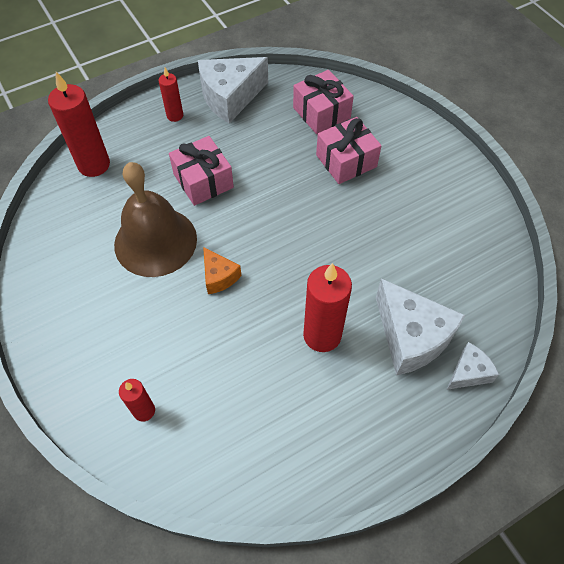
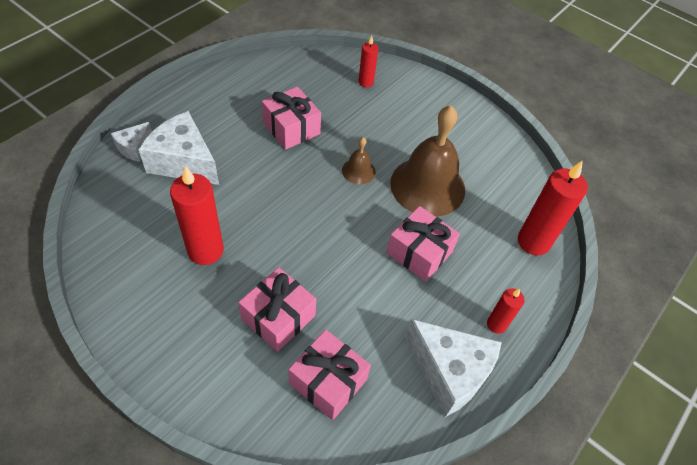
camera: 155 degrees right, 5 degrees down
white cheese [198,57,268,124] -> white cheese turned 90 degrees clockwise [405,319,502,417]
orange cheese [203,247,241,294] -> brown bell [342,137,376,184]
red candle [303,263,352,352] -> red candle moved to [170,165,224,265]
none -> pink gift [262,87,321,150]

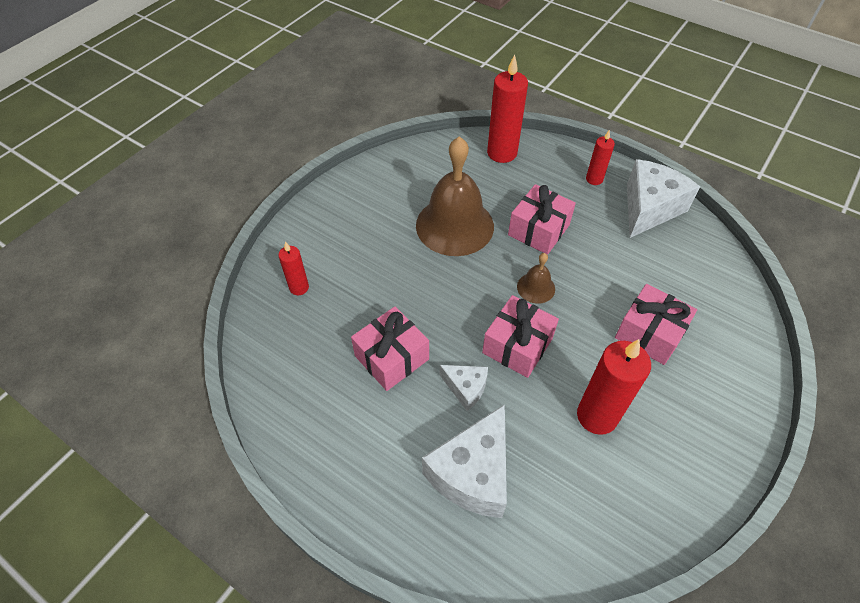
camera: 90 degrees left, 0 degrees up
white cheese [111,122,152,162] -> white cheese moved to [440,365,488,411]
pink gift [289,329,371,420] -> pink gift moved to [482,295,559,378]
brown bell [342,137,376,184] -> brown bell moved to [517,253,555,304]

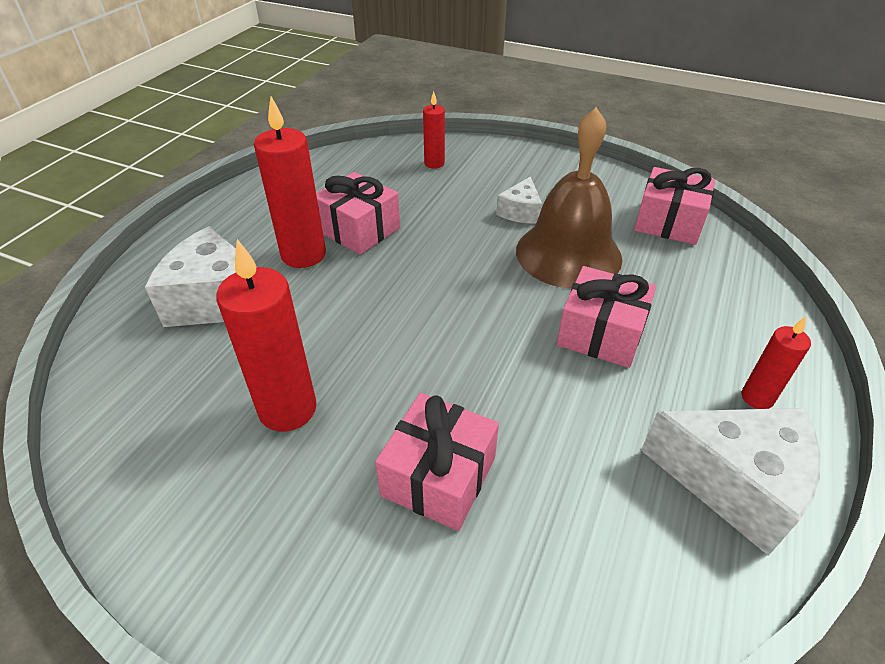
camera: 80 degrees right, 10 degrees down
white cheese [440,365,488,411] -> white cheese moved to [496,177,542,224]
pink gift [482,295,559,378] -> pink gift moved to [634,167,715,245]
red candle [487,54,528,163] -> red candle moved to [254,96,326,268]
brown bell [517,253,555,304] -> none

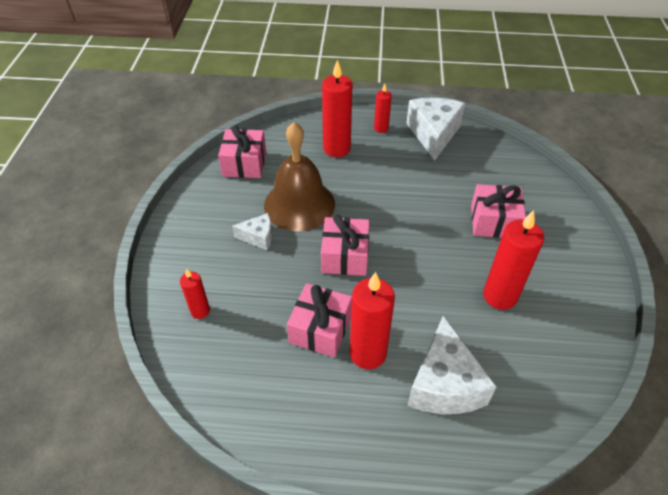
camera: 110 degrees left, 5 degrees up
pink gift [557,266,656,368] -> pink gift moved to [321,215,370,276]
none -> red candle [322,60,353,157]

